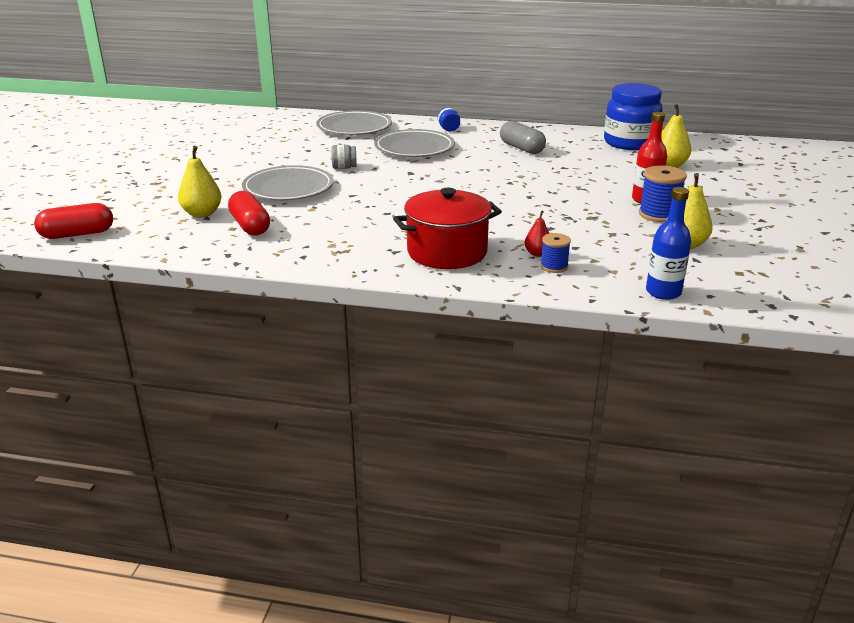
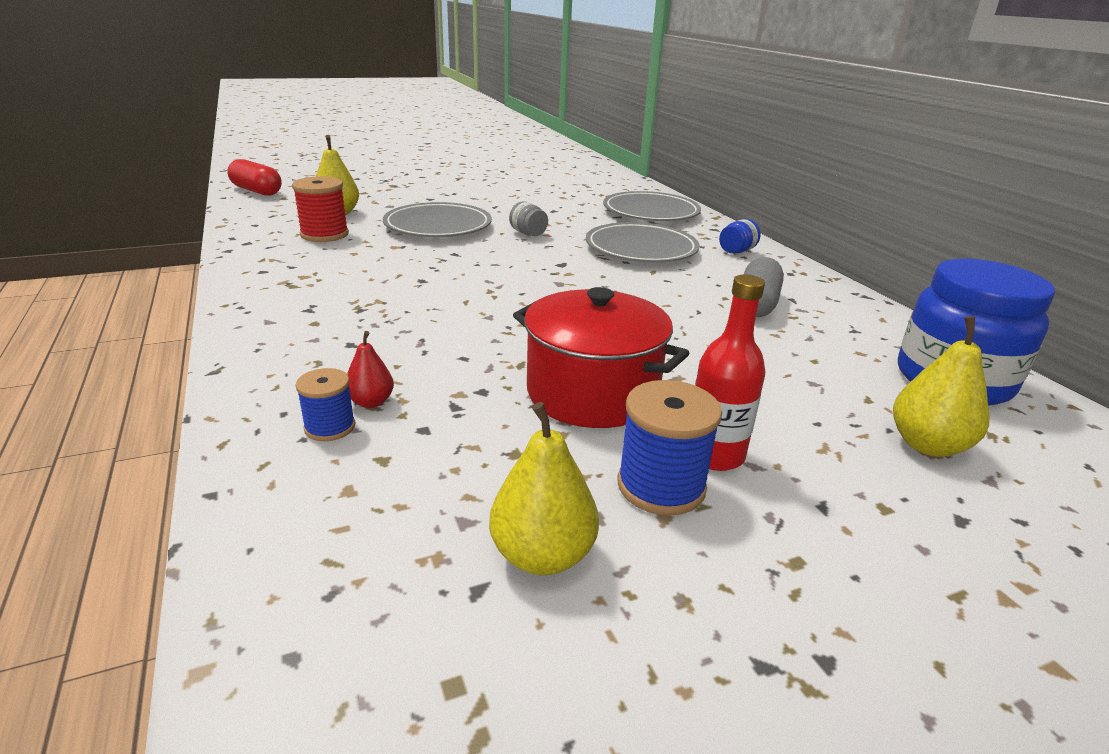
camera: 55 degrees right, 0 degrees up
red capsule [228,191,270,236] -> red spool [292,176,349,242]
red pot [393,188,502,269] -> red pot moved to [513,287,689,428]
blue bottle [646,187,691,300] -> none

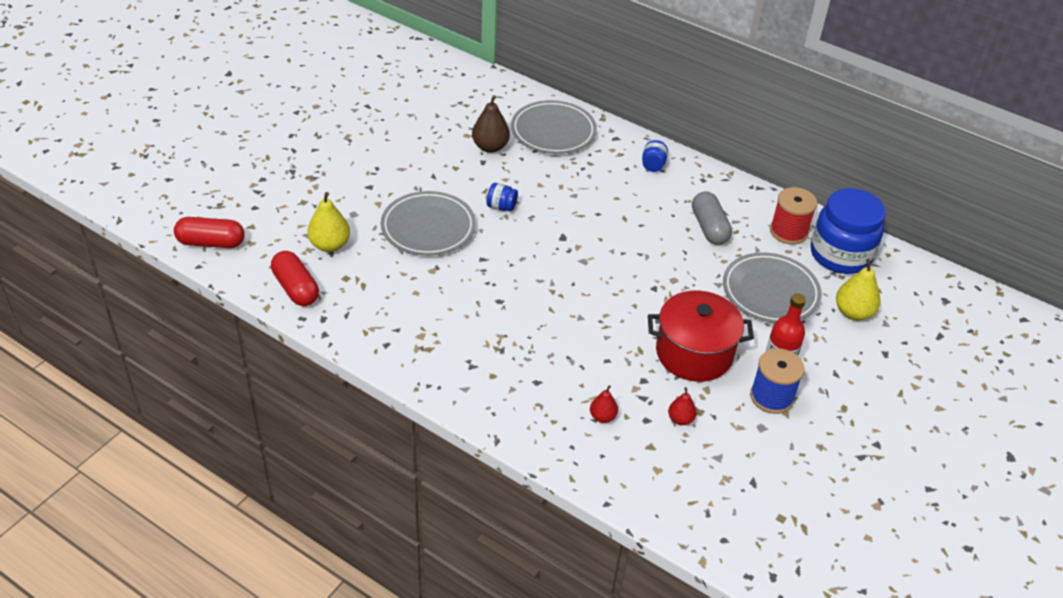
camera: 35 degrees left, 15 degrees up
red spool [292,176,349,242] -> red spool moved to [770,187,817,245]
blue spool [296,368,355,441] -> none
yellow pear [489,402,599,575] -> none
grey jar [509,201,548,236] -> blue jar [486,183,518,211]
grey plate [586,222,700,262] -> grey plate moved to [723,252,822,323]
none -> red capsule [271,251,319,306]
none -> brown pear [472,95,510,153]
none -> red pear [668,387,697,425]

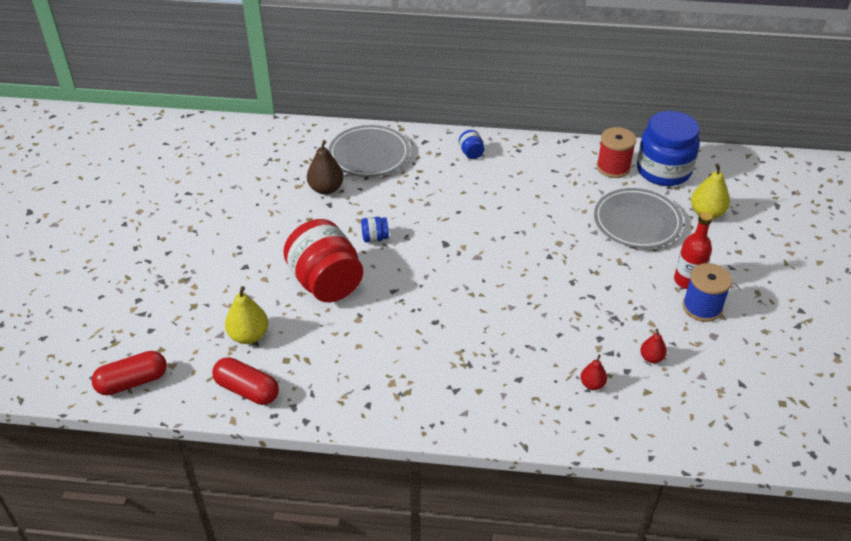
camera: 25 degrees left, 0 degrees up
grey plate [381,191,476,256] -> red jar [283,219,363,302]
red pot [648,290,754,382] -> none
grey capsule [692,192,732,245] -> none

